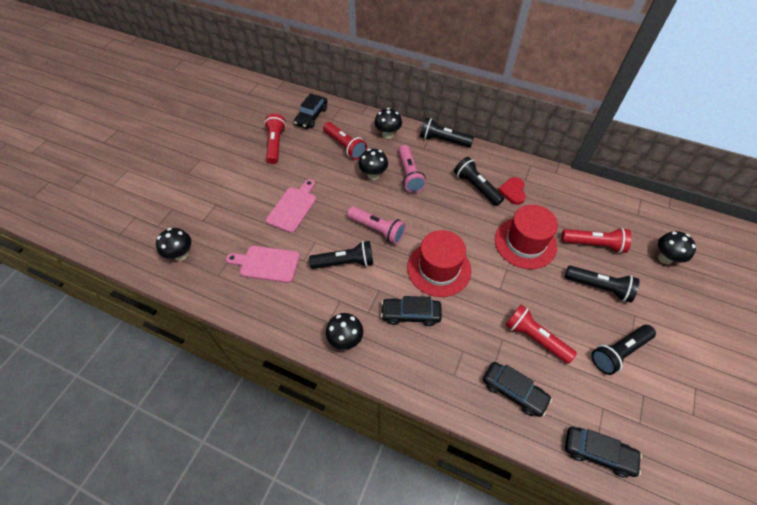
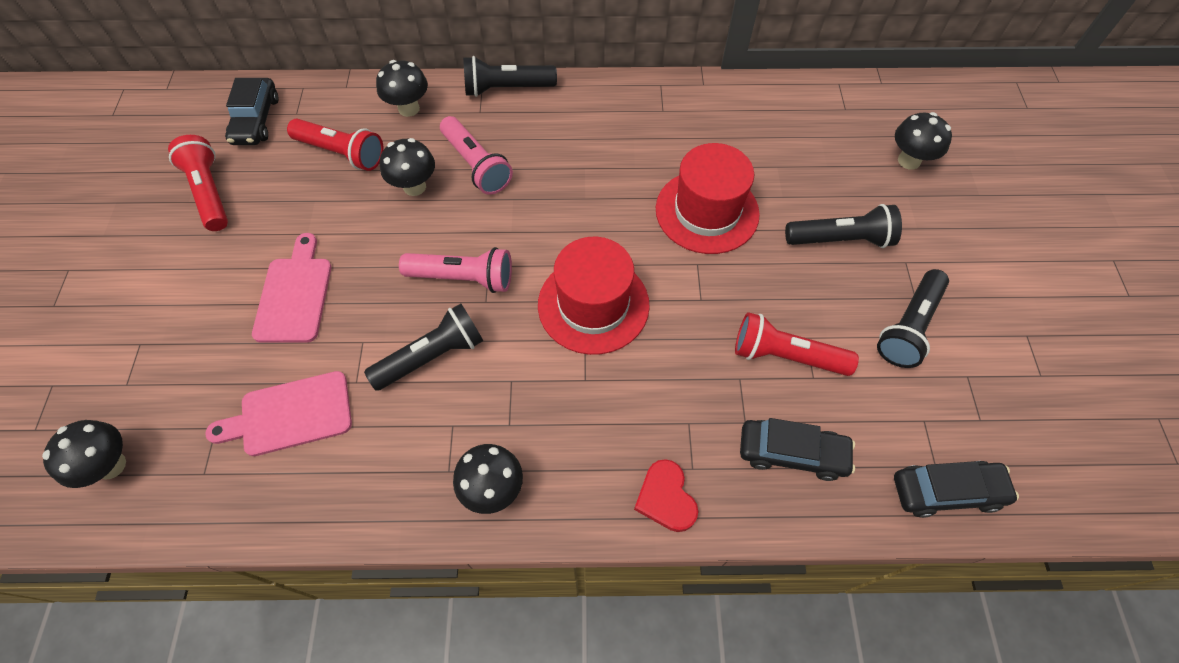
camera: 25 degrees left, 5 degrees up
black car [381,296,442,326] -> none
black flashlight [454,157,504,206] -> none
red heart [498,177,526,205] -> red heart moved to [634,459,698,532]
red flashlight [561,228,632,253] -> none

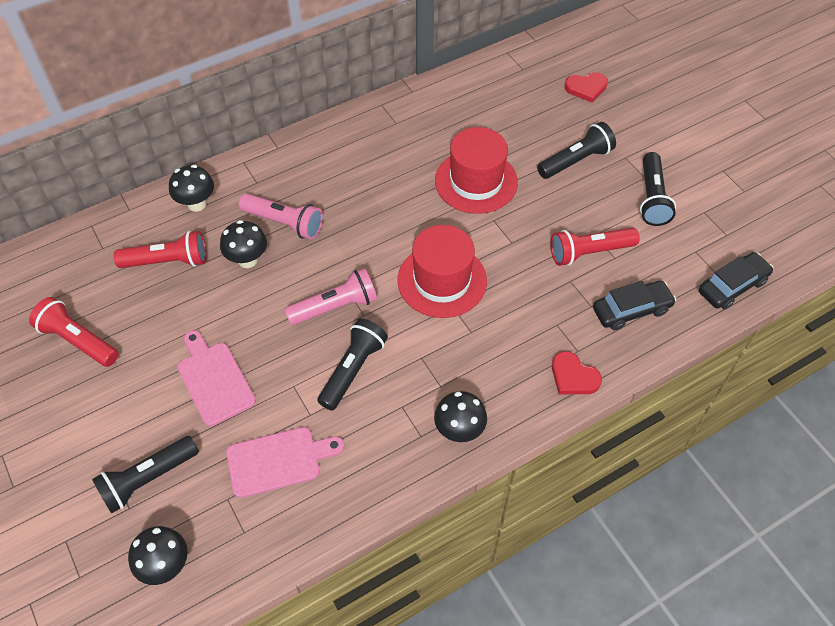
camera: 30 degrees left, 5 degrees down
pink cutting board [205,371,352,456] -> pink cutting board turned 150 degrees counterclockwise [226,427,344,498]
black car [225,78,278,145] -> none
black flashlight [463,56,557,97] -> black flashlight moved to [92,436,199,514]
black mushroom [895,112,952,170] -> red heart [565,72,608,103]

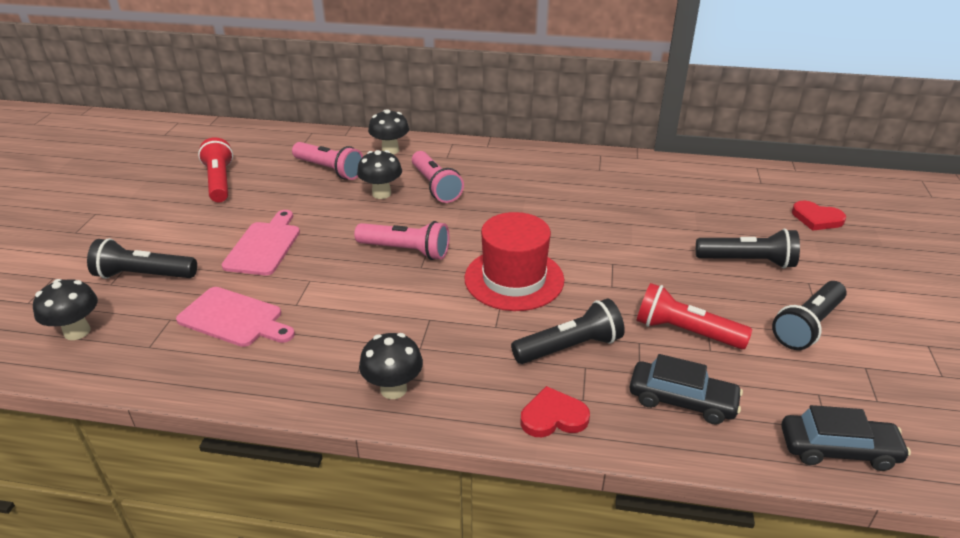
camera: 40 degrees right, 20 degrees down
red flashlight [114,231,207,268] -> pink flashlight [292,142,363,180]
black flashlight [317,318,388,411] -> black flashlight moved to [511,299,625,364]
red hat [435,127,518,214] -> none
red heart [552,351,602,394] -> red heart turned 90 degrees clockwise [521,386,590,437]

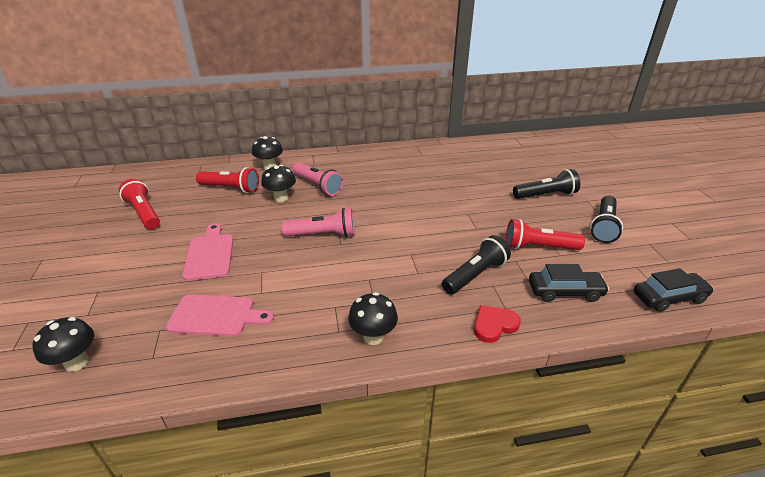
camera: 20 degrees left, 0 degrees up
black flashlight [87,238,197,279] -> none
pink flashlight [292,142,363,180] -> red flashlight [196,167,259,193]
red hat [464,212,564,311] -> none
red heart [792,201,846,231] -> none

